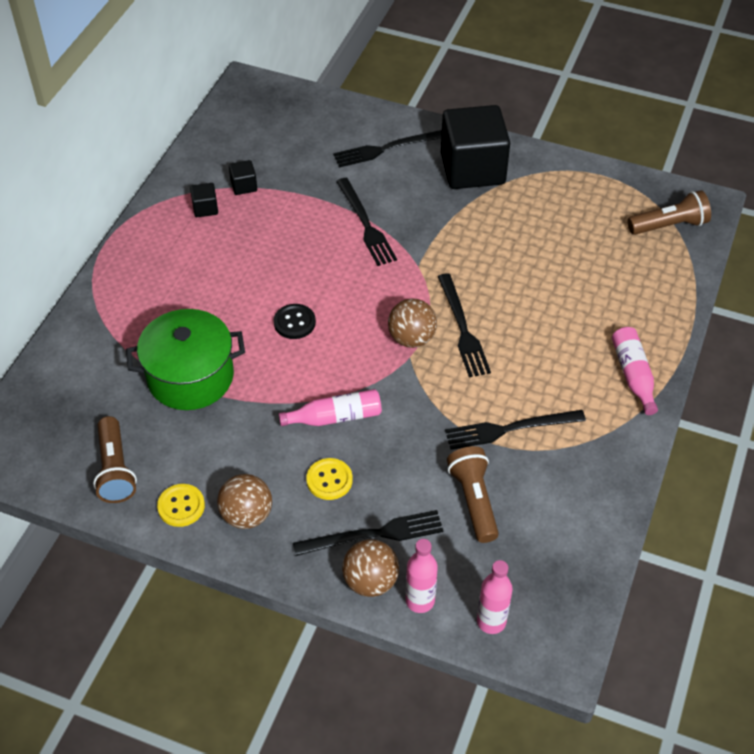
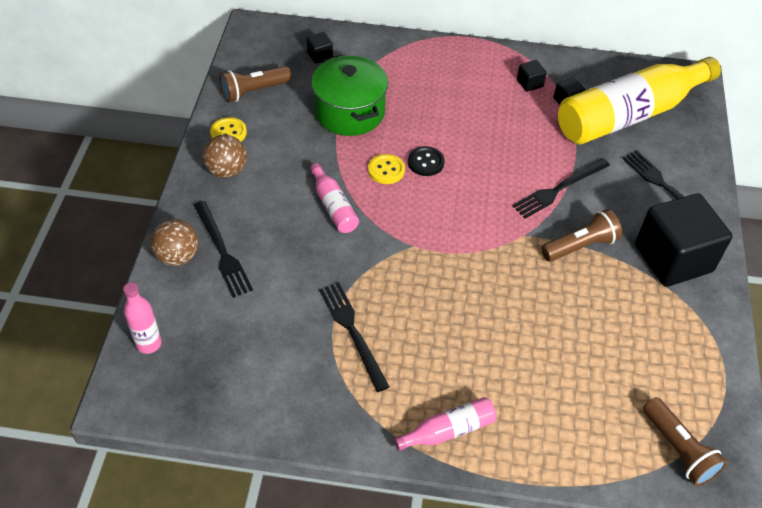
camera: 75 degrees right, 0 degrees up
yellow button [306,458,353,500] -> yellow button moved to [368,154,405,184]
brown ball [388,299,437,348] -> none
pink bottle [406,539,438,613] -> none
black fork [438,273,491,377] -> none
brown flashlight [447,446,499,543] -> brown flashlight moved to [541,209,622,262]
none -> black cube [306,32,333,64]
none -> yellow bottle [558,57,721,145]

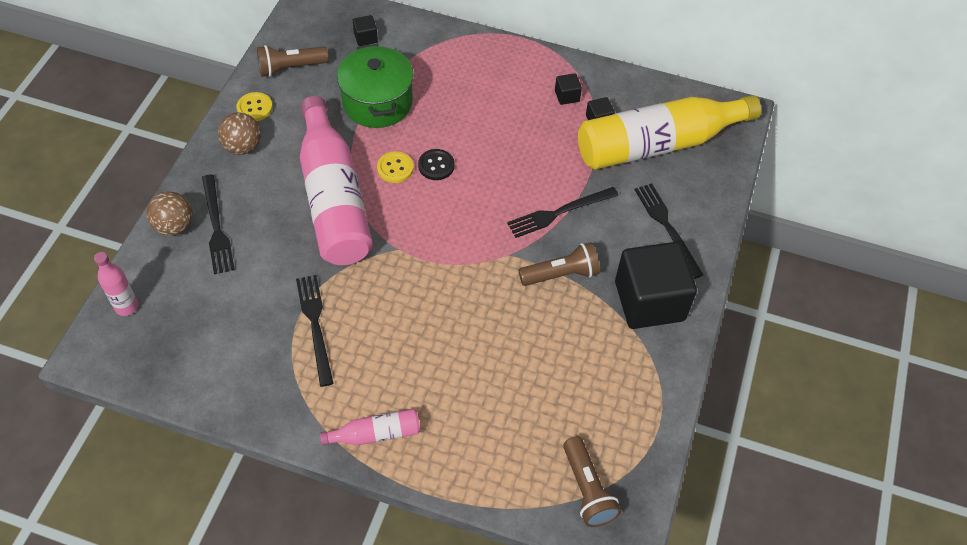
camera: 10 degrees right, 5 degrees up
pink bottle [310,163,359,233] -> pink bottle [300,96,373,265], size x2.27

